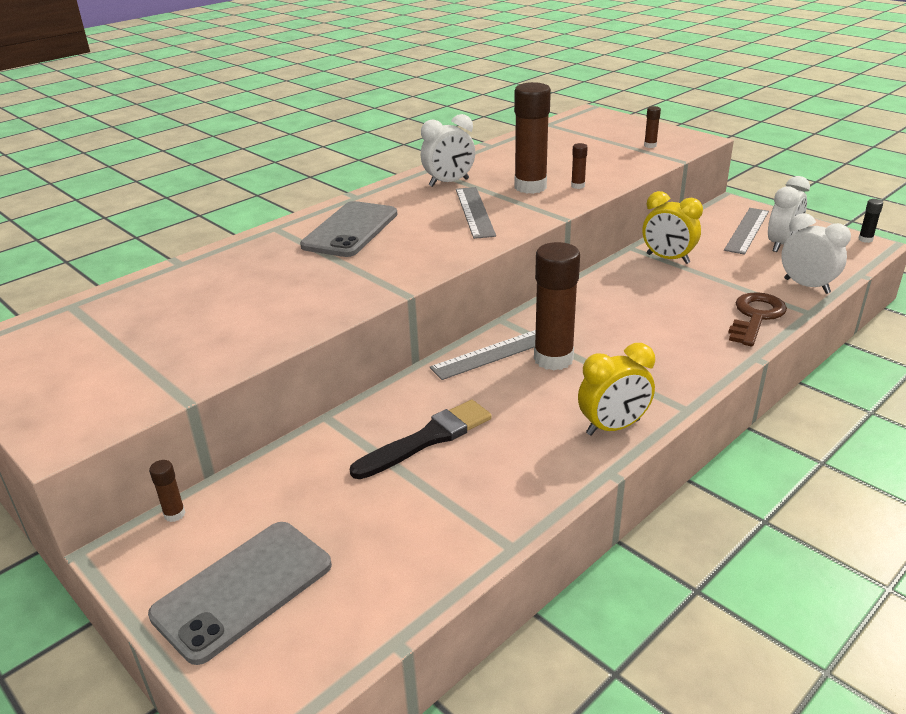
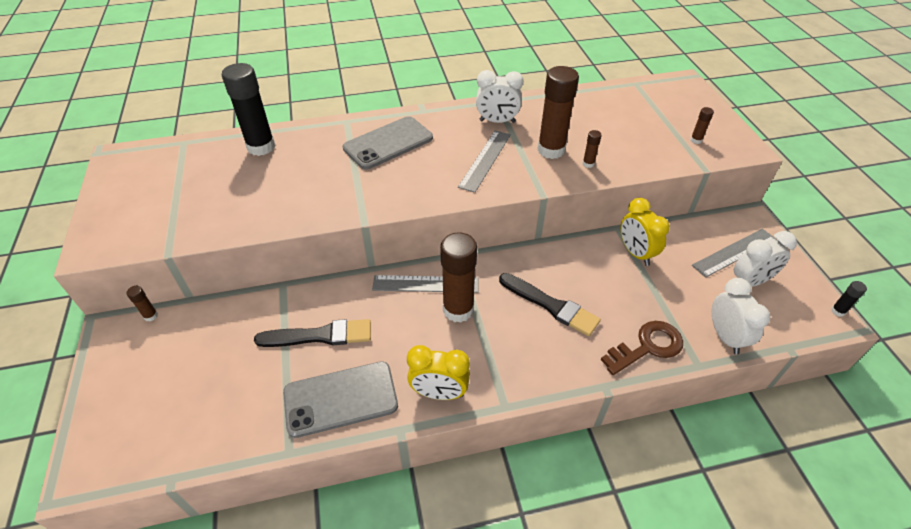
camera: 30 degrees right, 15 degrees up
grey phone [148,522,332,665] -> grey phone moved to [283,361,398,438]
none -> black glue stick [222,63,275,156]
none -> black brush [499,273,601,336]

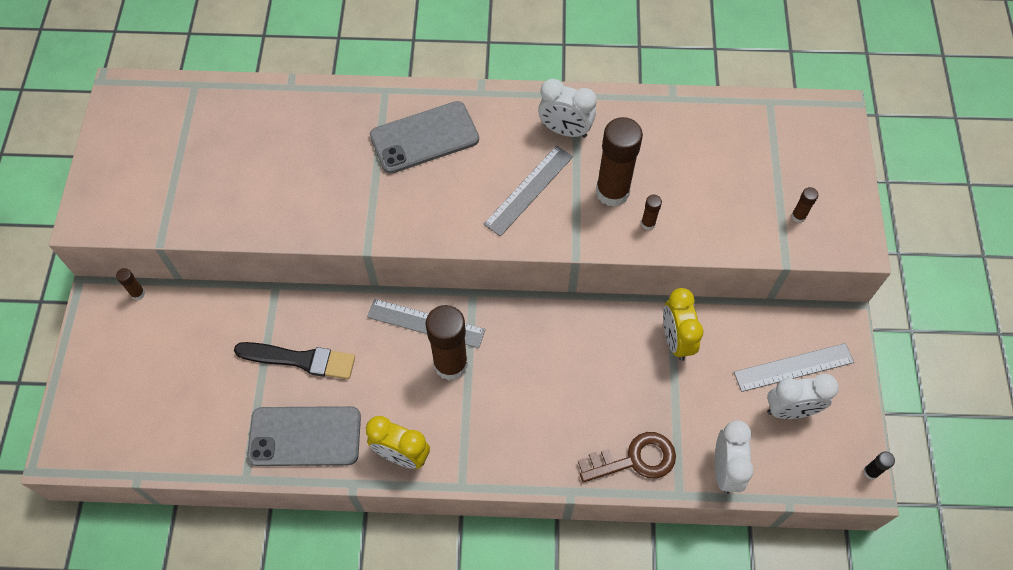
camera: 15 degrees right, 15 degrees up
black glue stick [222,63,275,156] -> none
black brush [499,273,601,336] -> none

